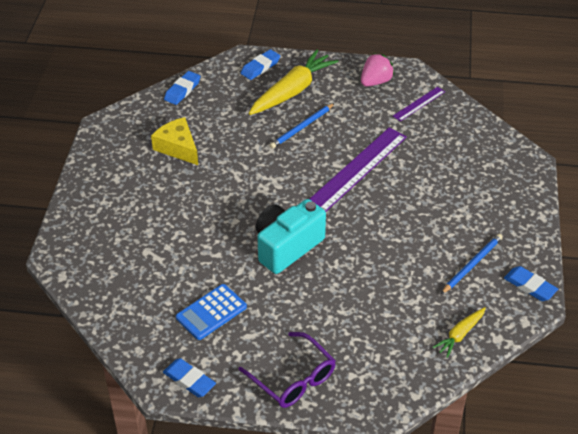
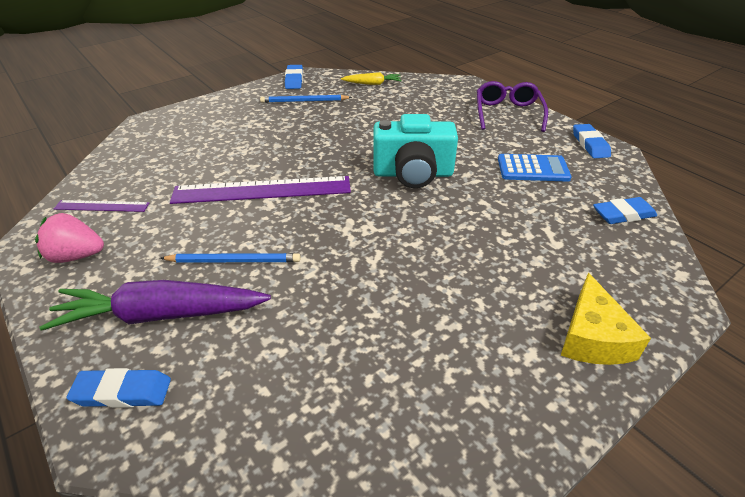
camera: 135 degrees left, 5 degrees down
yellow cheese [151,117,198,165] -> yellow cheese moved to [561,273,651,365]
blue eraser [164,71,201,105] -> blue eraser moved to [593,197,657,224]
yellow carrot [249,49,339,115] -> purple carrot [39,280,271,331]

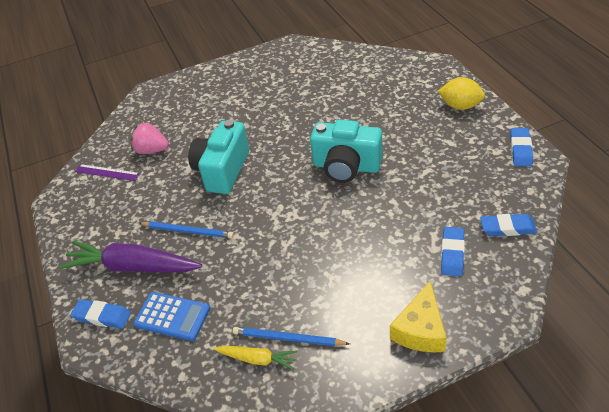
camera: 20 degrees right, 5 degrees up
pink strawberry [35,213,104,263] -> pink strawberry moved to [131,122,169,154]
purple ruler [170,176,351,204] -> turquoise camera [188,120,249,194]
blue pencil [260,95,352,103] -> blue pencil moved to [233,327,350,346]
blue eraser [285,65,303,89] -> blue eraser moved to [441,227,465,277]
yellow carrot [341,72,402,85] -> yellow carrot moved to [214,346,298,370]
purple glasses [477,81,548,132] -> yellow lemon [438,77,485,110]
blue calculator [498,154,572,182] -> blue calculator moved to [134,292,210,341]

